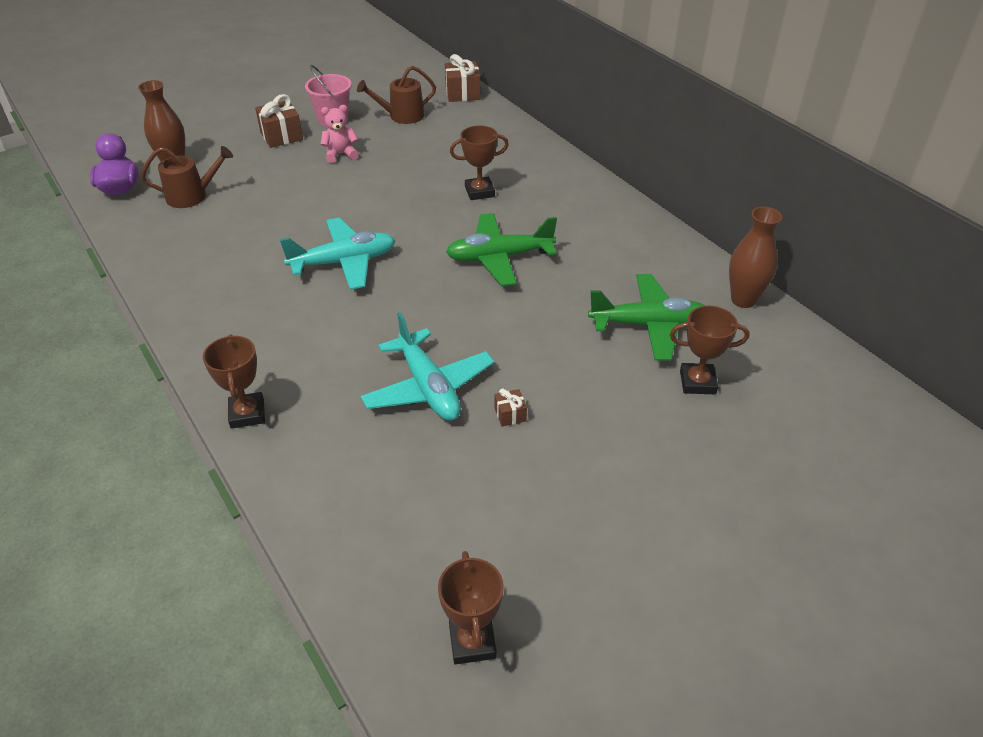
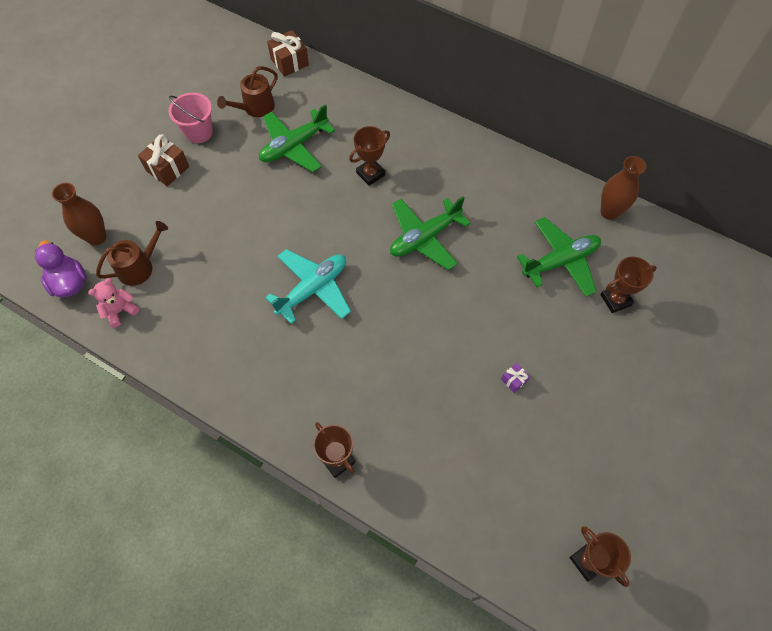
camera: 25 degrees left, 20 degrees up
pink teddy bear [321,105,359,163] -> pink teddy bear moved to [88,278,139,328]
turquoise plane [361,312,494,421] -> none
brown gift [495,388,527,426] -> purple gift [501,363,530,393]
none -> green plane [259,104,335,172]

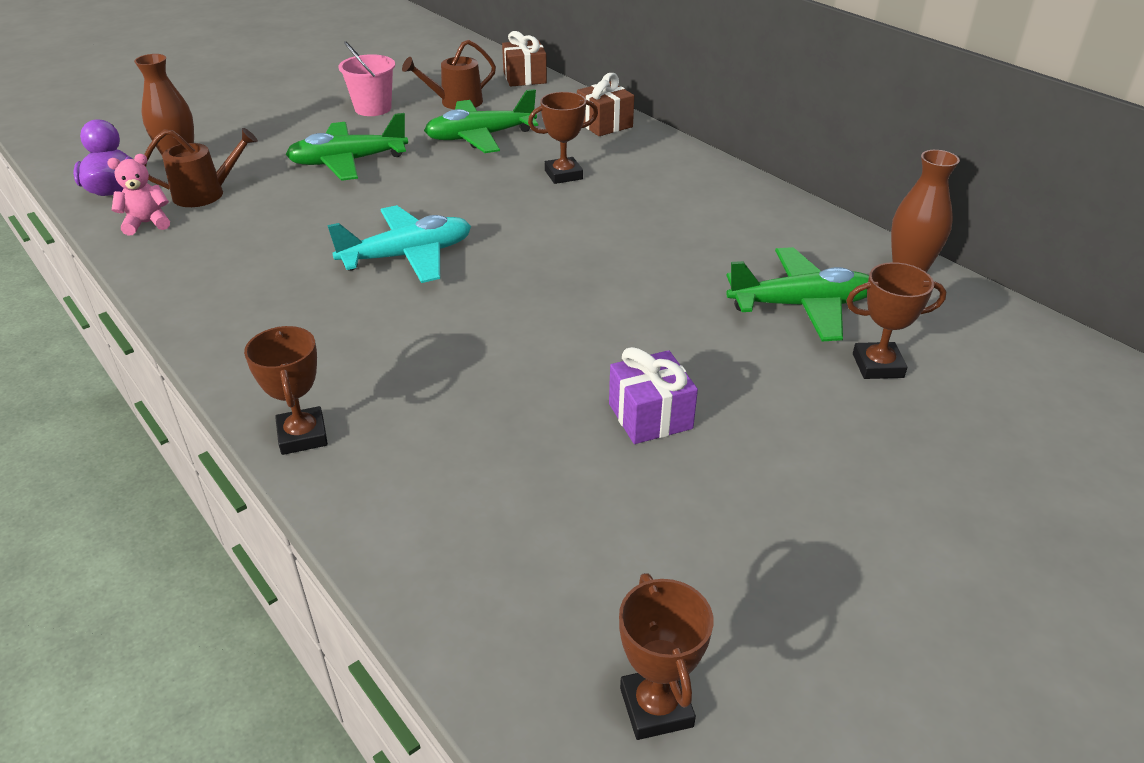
camera: 20 degrees right, 25 degrees down
brown gift [138,134,189,186] -> brown gift moved to [577,73,634,136]
green plane [390,197,470,270] -> green plane moved to [286,113,408,181]
purple gift [501,363,530,393] -> purple gift [609,347,698,444], size x1.91

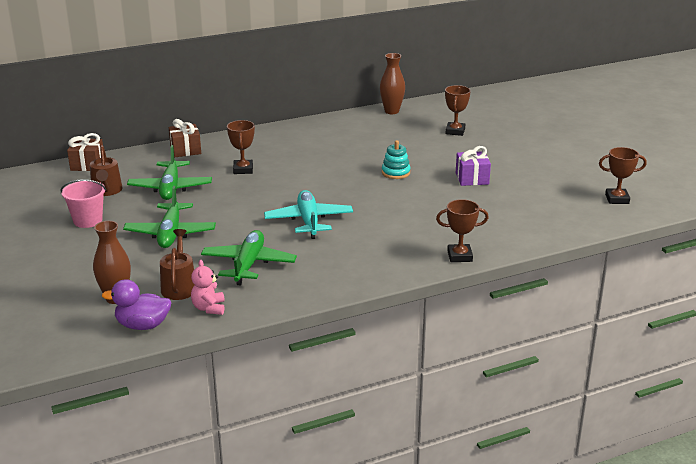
camera: 75 degrees left, 10 degrees down
green plane [726,247,869,342] -> green plane moved to [201,230,297,285]
none -> turquoise stacking toy [382,140,410,179]

